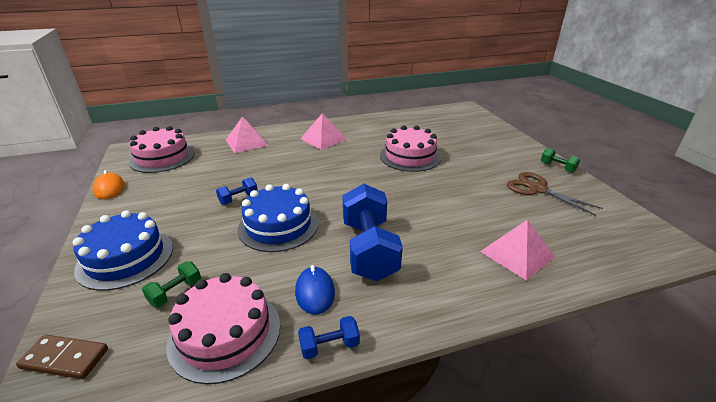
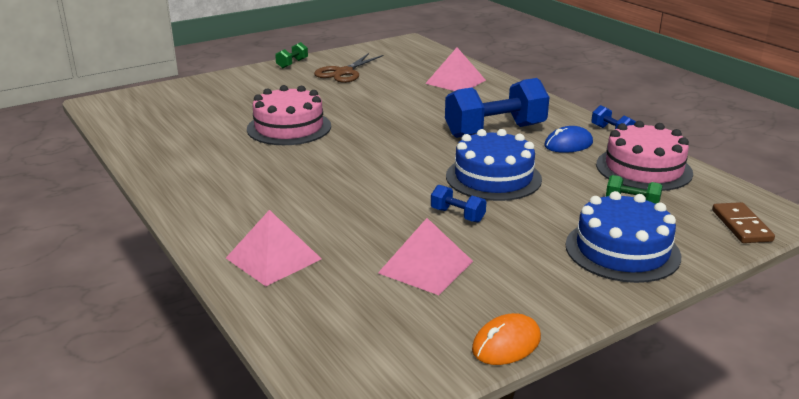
camera: 105 degrees left, 5 degrees down
pink cake [129,126,195,173] -> none
pink pyramid [300,113,347,150] -> pink pyramid moved to [378,218,473,295]

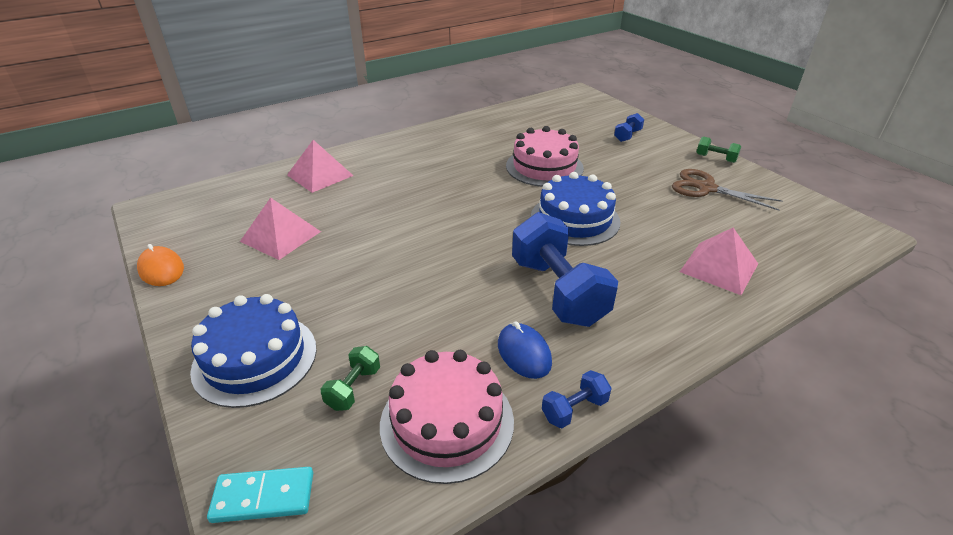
camera: 90 degrees right, 10 degrees up
blue dumbbell [431,185,486,222] -> blue dumbbell moved to [614,113,644,142]
blue cake [446,129,542,201] -> blue cake moved to [531,172,621,246]
brown domino [712,202,775,243] -> turquoise domino [207,467,313,523]

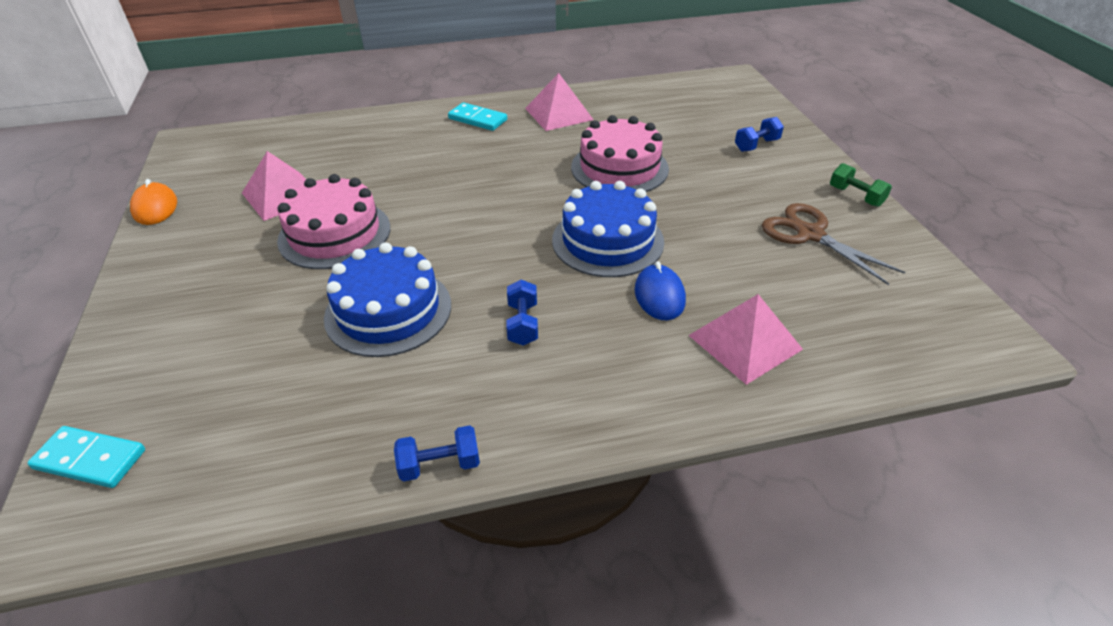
camera: 20 degrees right, 5 degrees up
blue cake [190,294,317,408] -> blue cake moved to [324,242,451,357]
pink pyramid [287,140,354,193] -> pink pyramid moved to [525,73,594,131]
green dumbbell [320,346,380,411] -> none
pink cake [380,350,514,484] -> pink cake moved to [277,174,390,269]
blue mouse [498,321,552,379] -> blue mouse moved to [634,261,686,320]
blue dumbbell [512,212,618,327] -> blue dumbbell [506,279,538,345], size x0.45
none -> turquoise domino [448,102,507,131]

